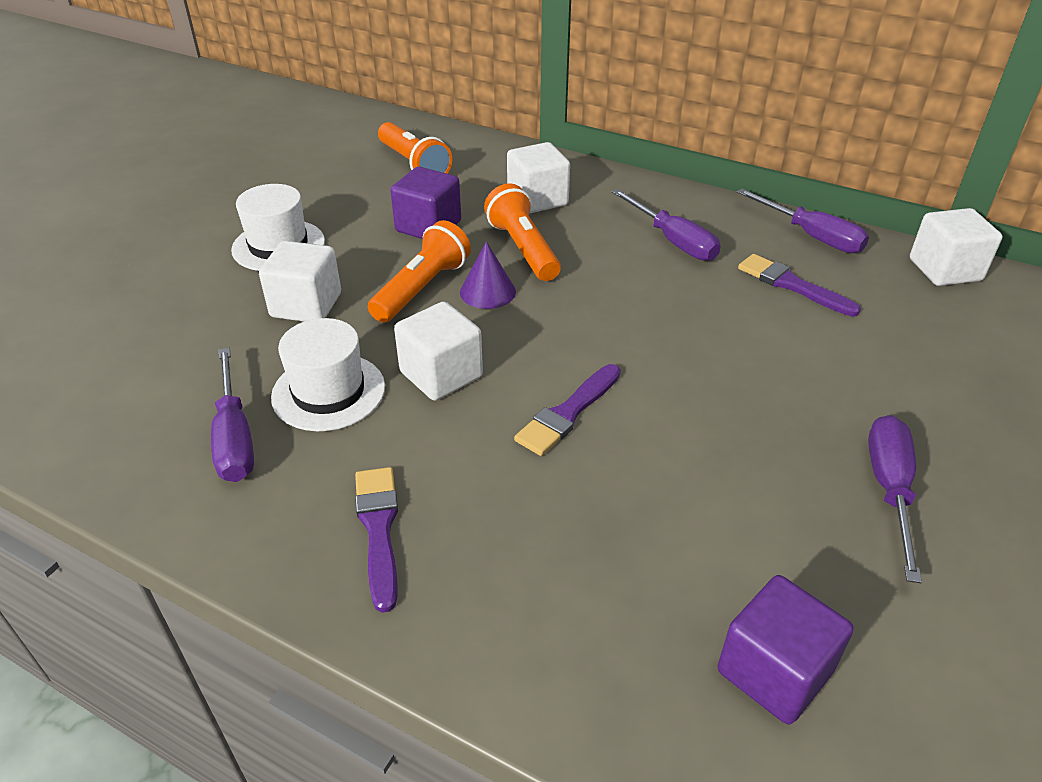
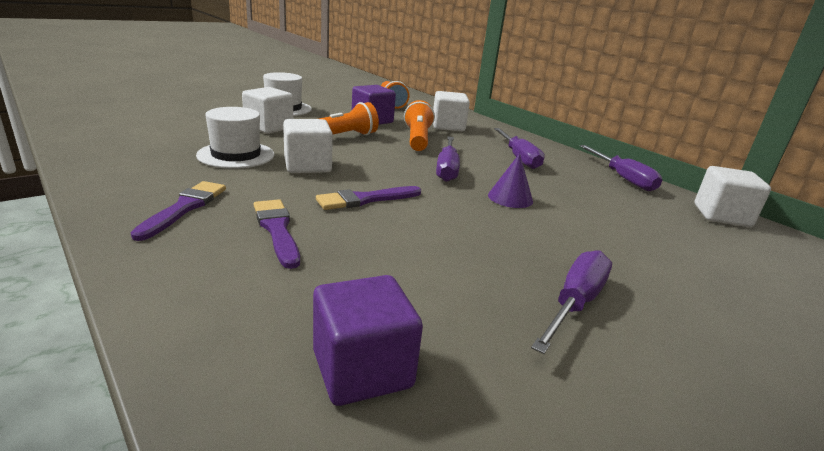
camera: 20 degrees right, 15 degrees down
purple screwdriver [211,348,254,482] -> purple screwdriver moved to [436,137,460,182]
purple cone [460,241,516,309] -> purple cone moved to [488,153,533,208]
purple brush [738,254,861,317] -> purple brush moved to [254,199,300,269]

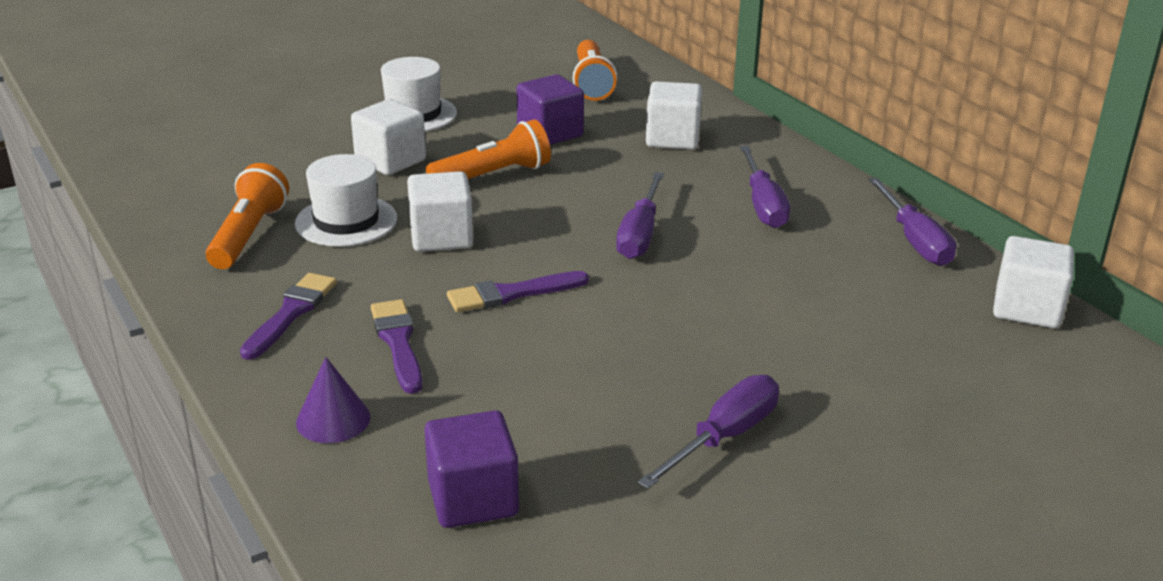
camera: 10 degrees right, 5 degrees up
orange flashlight [404,100,435,151] -> orange flashlight moved to [206,163,289,269]
purple cone [488,153,533,208] -> purple cone moved to [296,357,371,443]

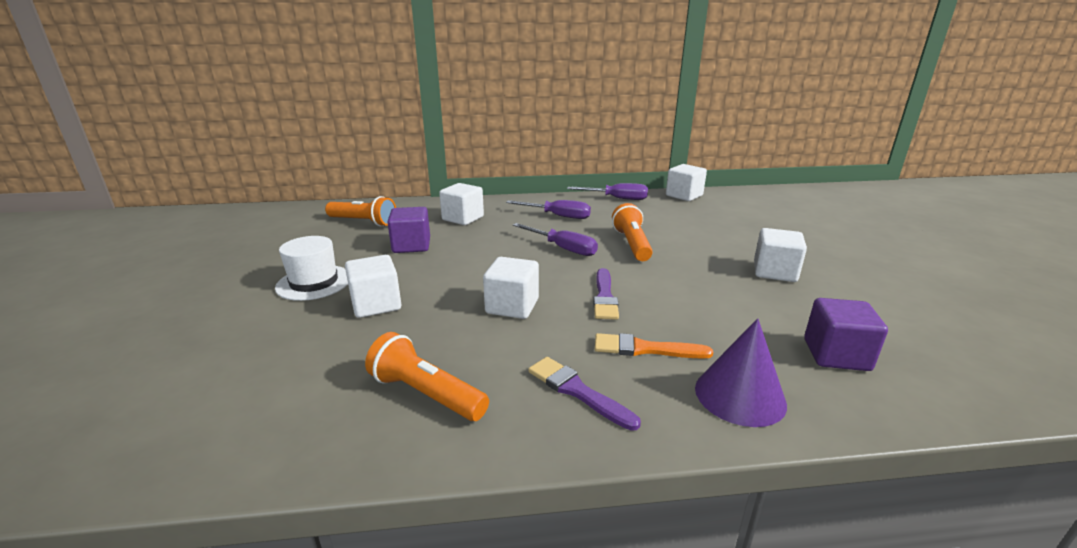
camera: 65 degrees left, 5 degrees down
white hat [295,154,397,247] -> none
purple cone [296,357,371,443] -> purple cone [695,318,787,427], size x1.51
purple brush [371,299,423,394] -> orange brush [595,333,713,359]
orange flashlight [426,120,551,179] -> orange flashlight moved to [612,203,653,261]
purple screwdriver [637,375,779,489] -> white cube [754,228,807,282]

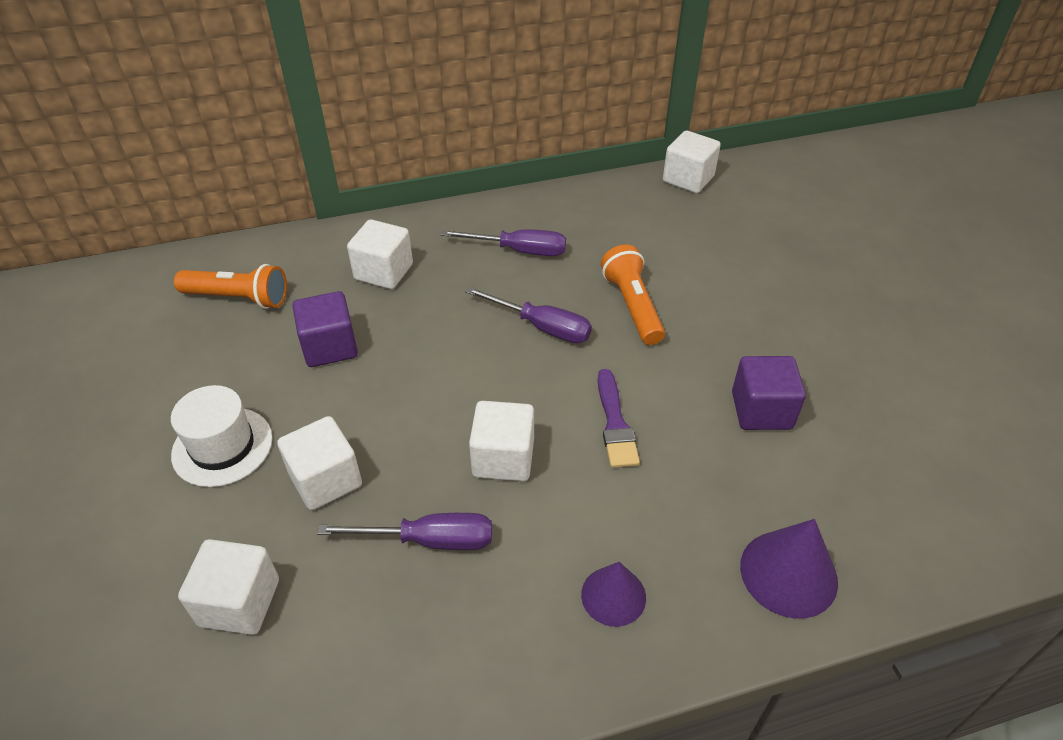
camera: 10 degrees left, 20 degrees up
orange flashlight [365,332,489,421] -> none
purple brush [528,357,641,431] -> purple cone [581,562,646,627]
purple screwdriver [567,183,648,200] -> purple screwdriver moved to [317,513,492,550]
orange brush [595,333,713,359] -> none
white cube [754,228,807,282] -> white cube moved to [178,539,279,635]
purple cube [804,298,888,371] -> purple cube moved to [732,356,806,430]

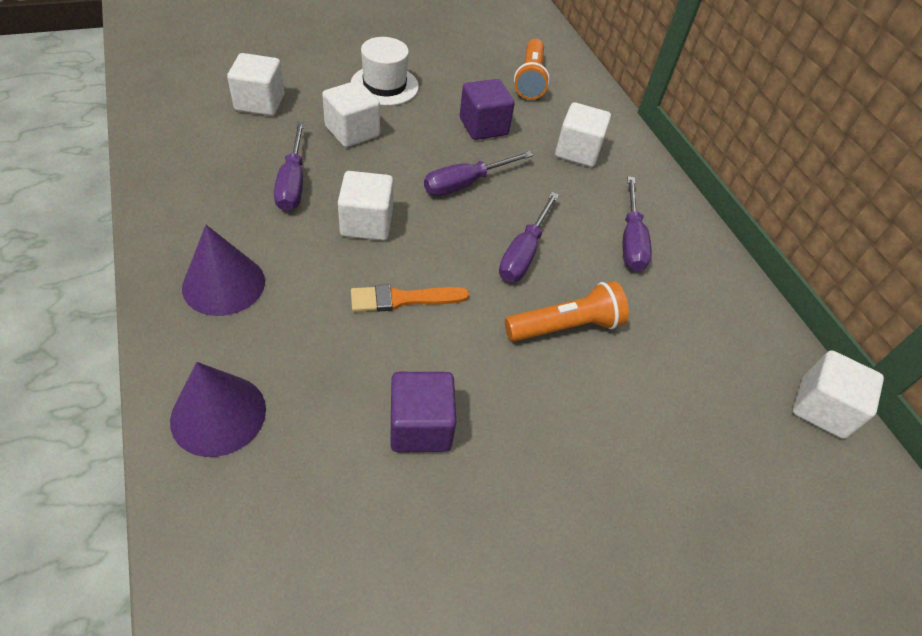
camera: 80 degrees right, 5 degrees up
purple cone [581,562,646,627] -> purple cone [182,225,265,316], size x1.51
purple brush [598,369,640,468] -> orange brush [351,285,469,312]
none -> purple screwdriver [424,151,533,196]

